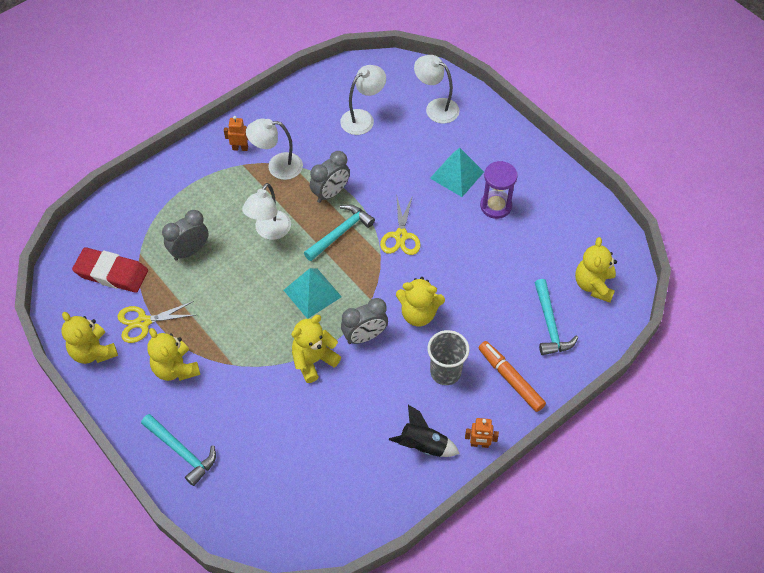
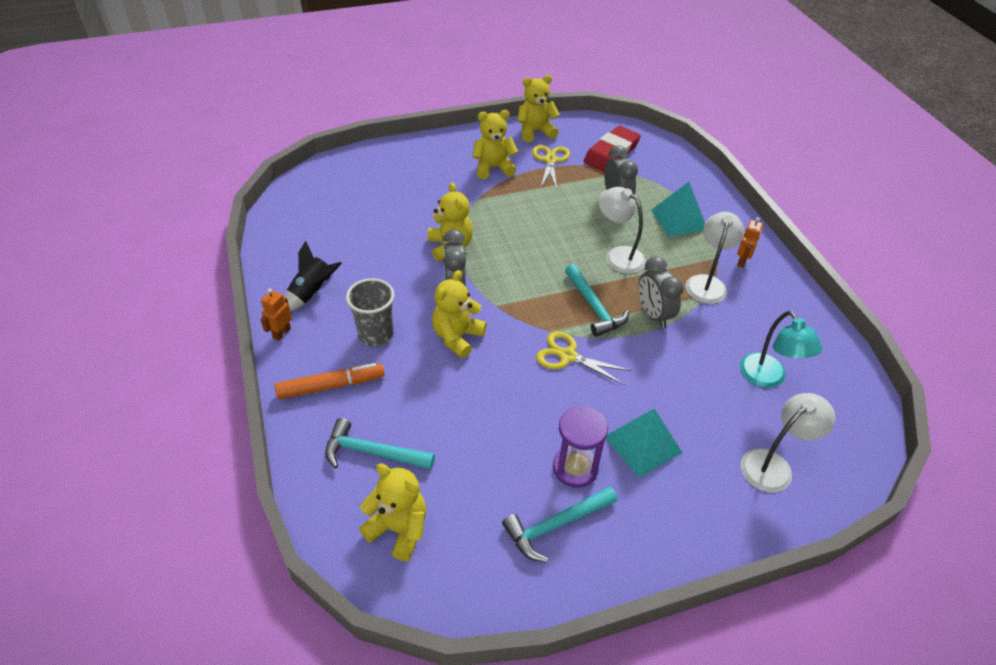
camera: 110 degrees right, 10 degrees down
turquoise hammer [141,414,216,486] -> turquoise hammer moved to [502,486,617,562]
turquoise pyramid [284,268,342,319] -> turquoise pyramid moved to [651,182,705,237]
white lamp [340,65,386,135] -> turquoise lamp [740,311,822,388]

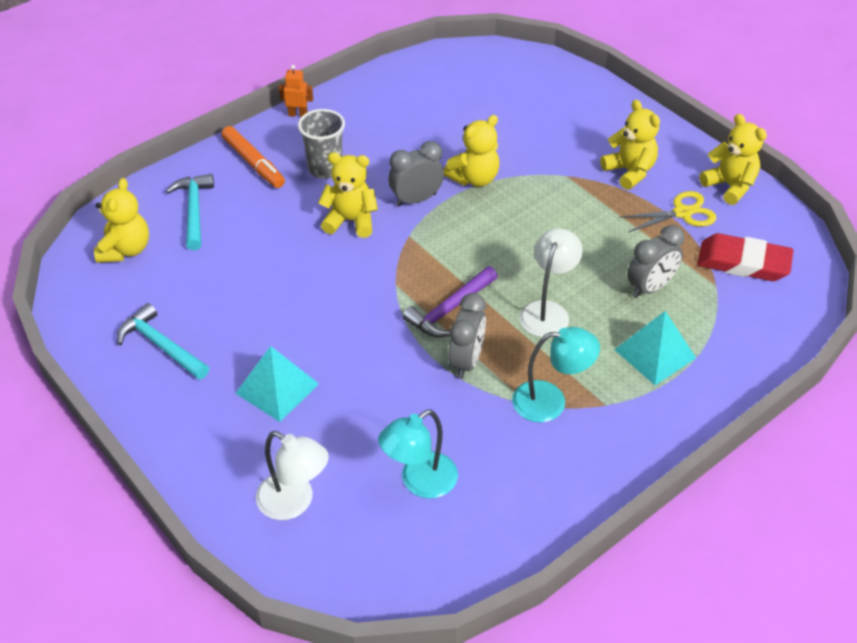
camera: 70 degrees right, 0 degrees up
black rocket [284,241,342,311] -> none
yellow scissors [536,331,631,385] -> none
purple hourglass [553,406,608,488] -> none
turquoise hammer [565,264,629,337] -> purple hammer [402,266,498,337]
grey clock [638,256,684,328] -> grey clock turned 150 degrees clockwise [448,293,486,379]
white lamp [686,212,744,304] -> turquoise lamp [512,327,600,423]
orange robot [737,217,763,268] -> none

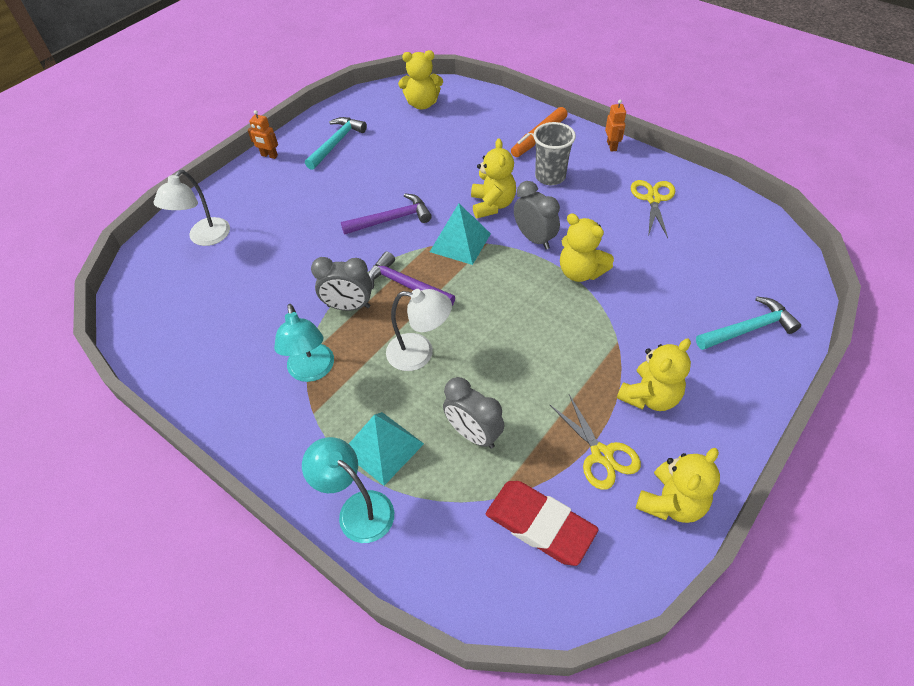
camera: 80 degrees right, 5 degrees up
turquoise hammer [166,174,214,250] -> turquoise hammer moved to [696,297,801,350]
turquoise pyramid [235,346,319,422] -> turquoise pyramid moved to [430,203,491,265]
turquoise lamp [378,409,458,498] -> turquoise lamp moved to [302,437,394,543]
red eraser [697,233,793,281] -> red eraser turned 60 degrees counterclockwise [486,481,599,566]
none -> orange robot [248,110,278,159]
none -> purple hammer [341,193,432,235]
none -> yellow scissors [631,180,675,238]

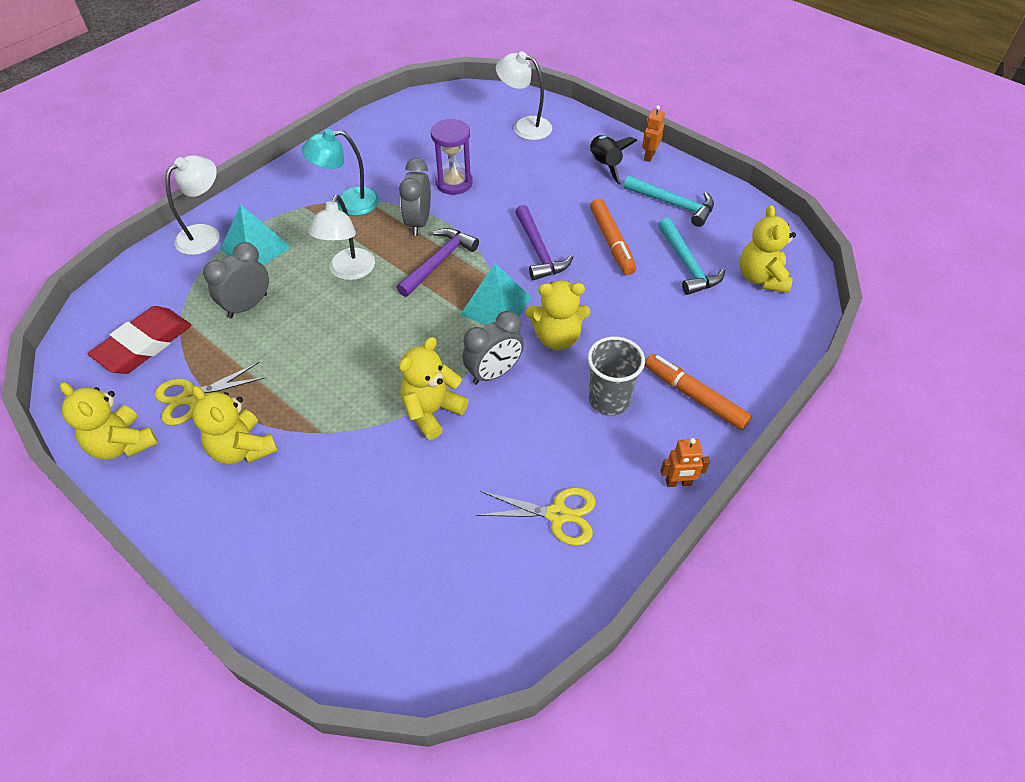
camera: 90 degrees right, 0 degrees up
turquoise lamp [302,437,394,543] -> white lamp [165,155,220,255]
turquoise hammer [696,297,801,350] -> turquoise hammer moved to [658,217,725,295]
none -> purple hourglass [431,119,473,195]
none -> black rocket [590,135,638,184]
none -> orange marker [590,199,636,275]

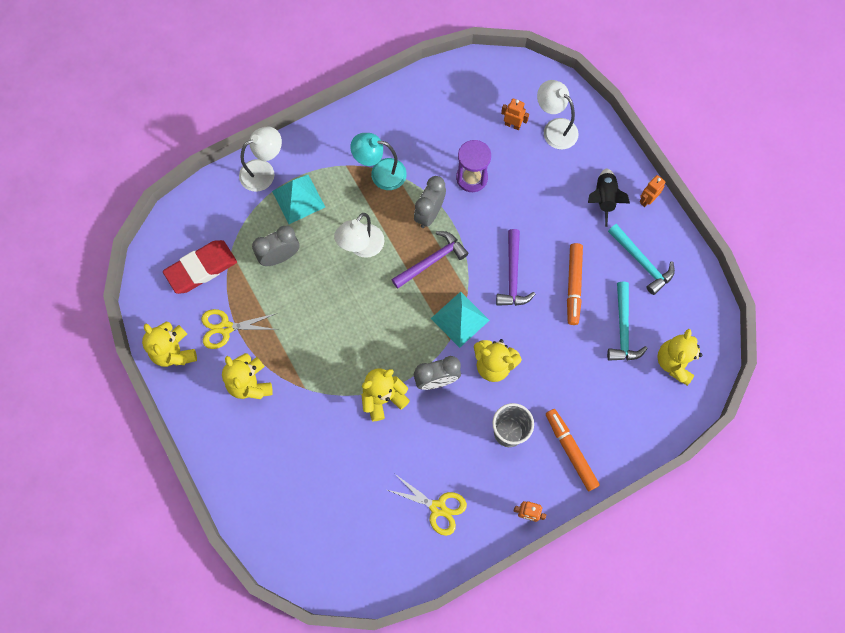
camera: 20 degrees right, 20 degrees up
none -> orange robot [501,99,529,130]

